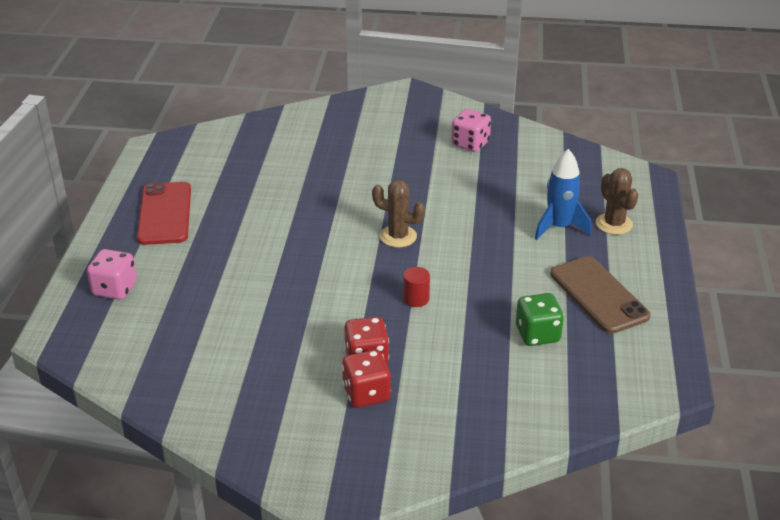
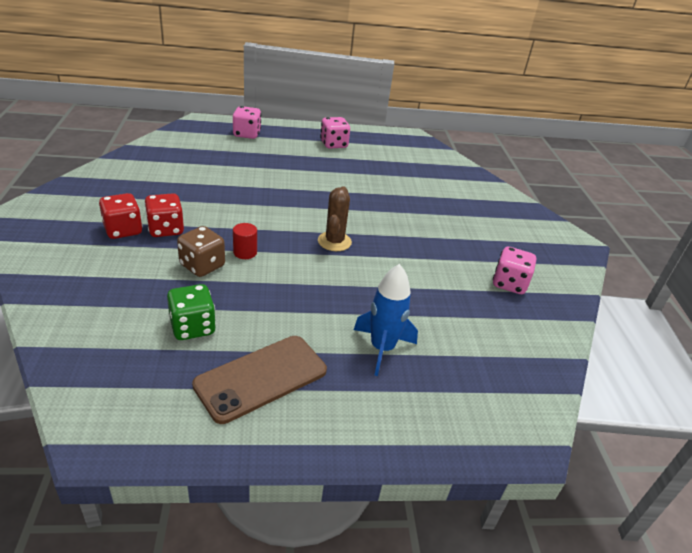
camera: 75 degrees right, 0 degrees up
red phone [137,182,191,245] -> pink dice [320,117,350,149]
brown cactus [596,168,638,235] -> none
none -> brown dice [177,226,225,277]

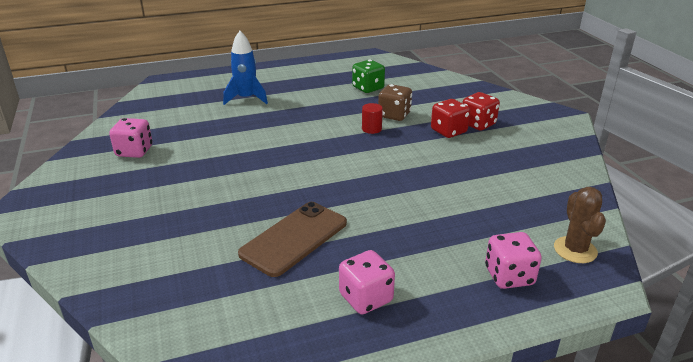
camera: 170 degrees right, 5 degrees down
brown phone [192,336,327,424] -> brown phone moved to [238,202,347,277]
brown cactus [318,186,352,251] -> brown cactus moved to [554,187,606,263]

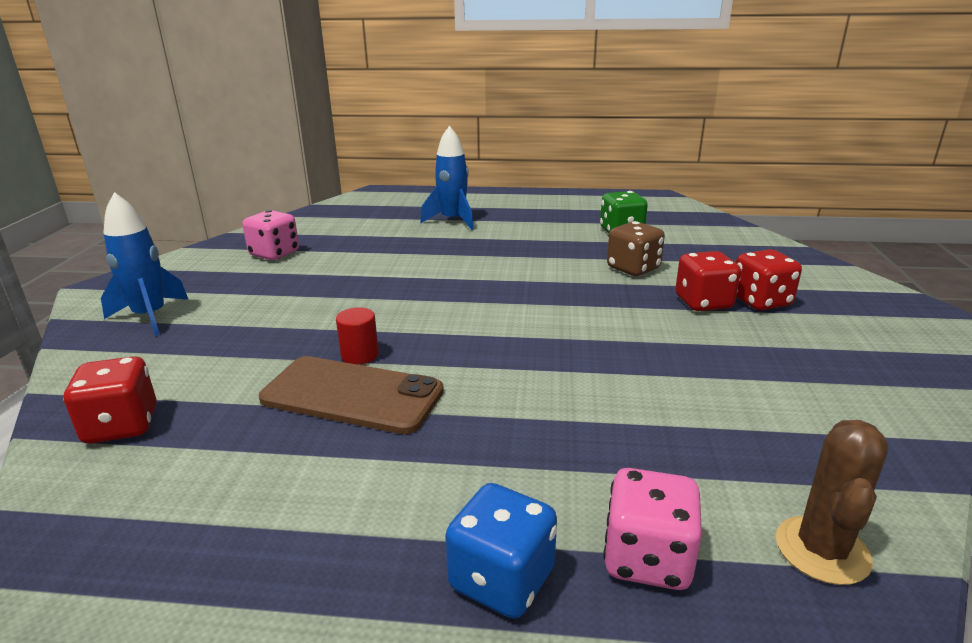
camera: 25 degrees right, 5 degrees down
brown phone [238,202,347,277] -> brown phone turned 45 degrees clockwise [259,356,444,434]
pink dice [339,250,395,314] -> none
red cylinder [362,103,383,134] -> red cylinder moved to [336,307,379,365]
none -> red dice [64,356,156,443]
none -> blue rocket [101,192,189,336]
none -> blue dice [445,483,557,618]

